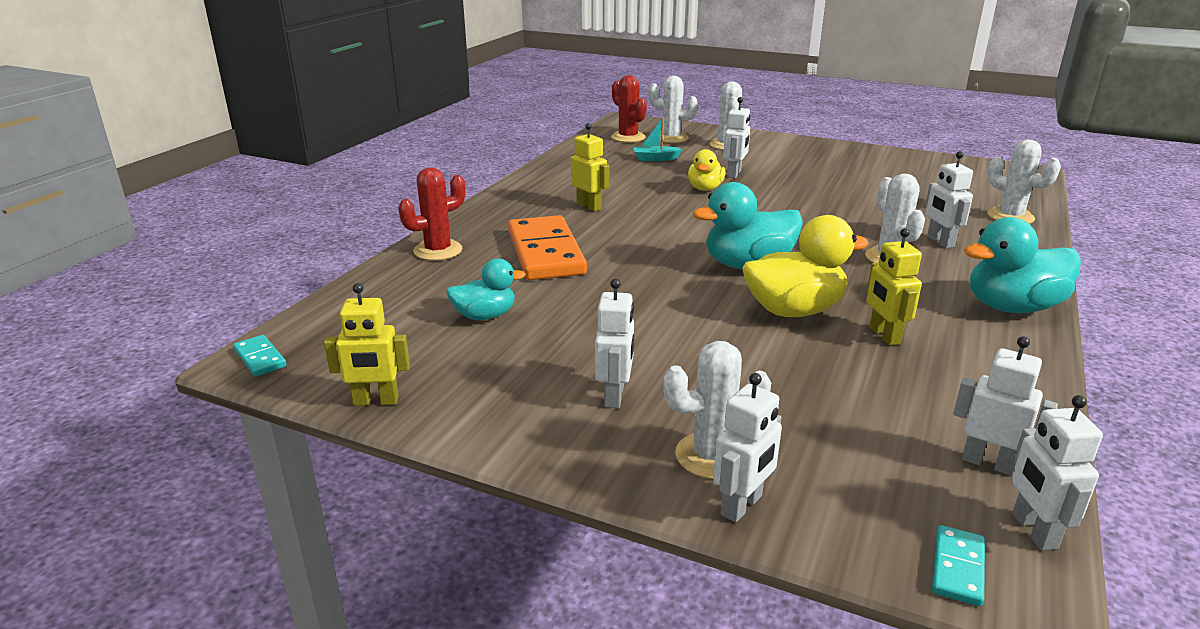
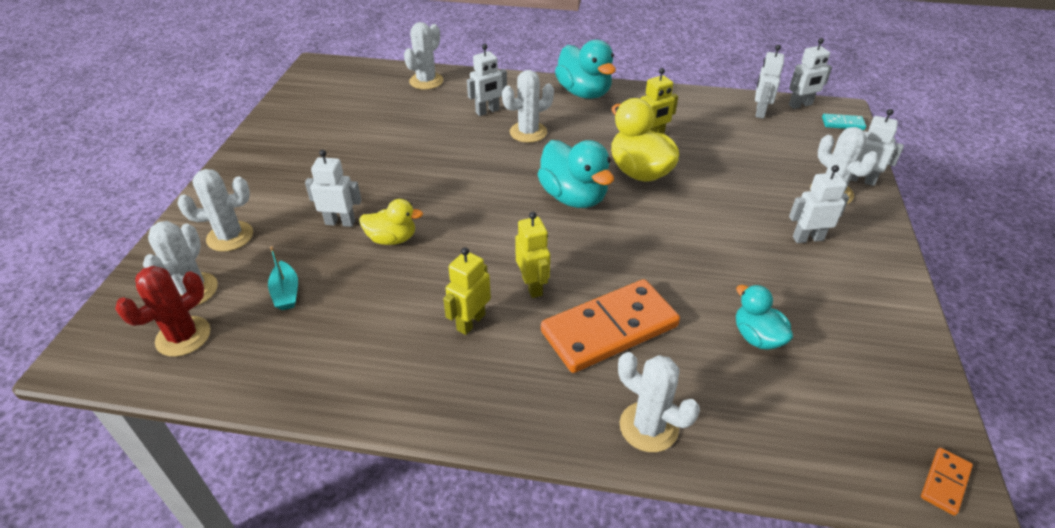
camera: 105 degrees left, 15 degrees up
turquoise domino [233,335,287,377] -> orange domino [921,448,973,516]
yellow robot [324,283,410,406] -> yellow robot moved to [515,212,550,298]
red cactus [398,167,466,261] -> white cactus [618,352,700,452]

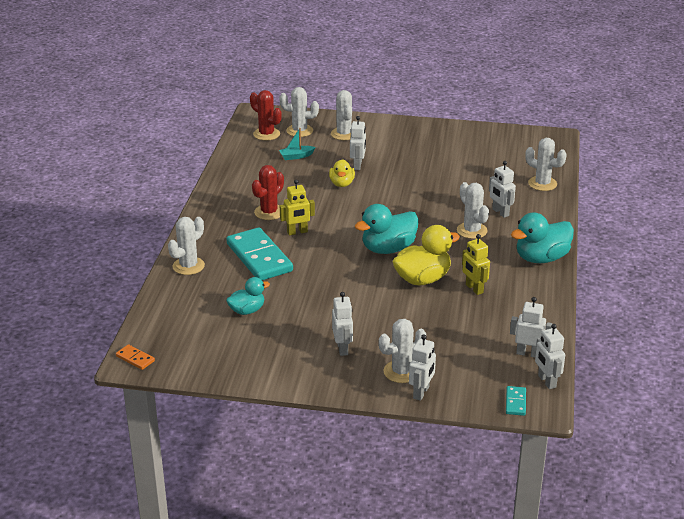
camera: 90 degrees right, 10 degrees down
yellow robot [443,247,491,335] -> red cactus [252,165,284,220]
orange domino [541,279,680,373] -> turquoise domino [226,227,293,280]

